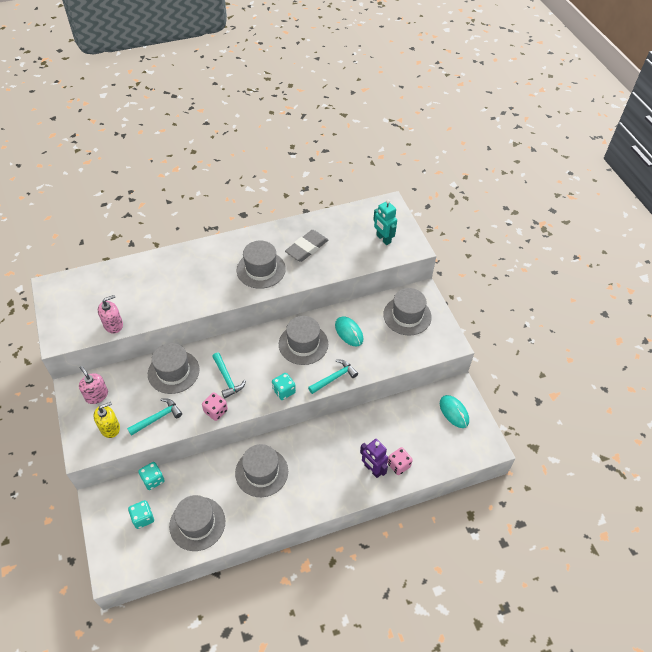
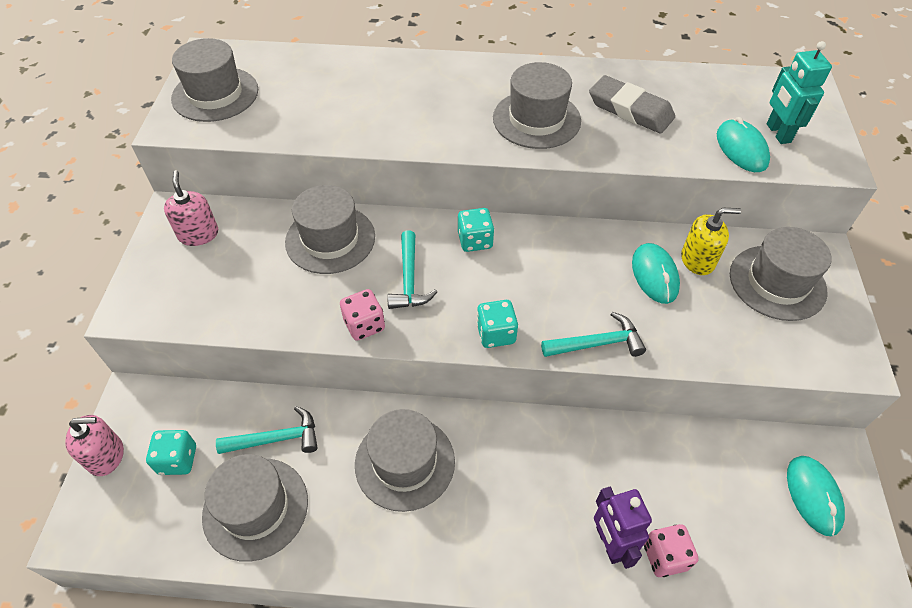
camera: 25 degrees right, 0 degrees up
yellow soap dispenser [93,402,120,438] -> yellow soap dispenser moved to [681,208,741,275]
pink soap dispenser [98,295,123,334] -> pink soap dispenser moved to [65,415,124,476]
turquoise hammer [127,398,182,436] -> turquoise hammer moved to [216,406,318,454]
turquoise dice [138,462,164,490] -> turquoise dice moved to [458,208,494,252]
grey hat [279,316,328,365] -> grey hat moved to [171,38,258,122]
grey eraser [285,230,328,262] -> grey eraser turned 60 degrees clockwise [589,75,675,134]
none -> turquoise mouse [717,117,770,172]

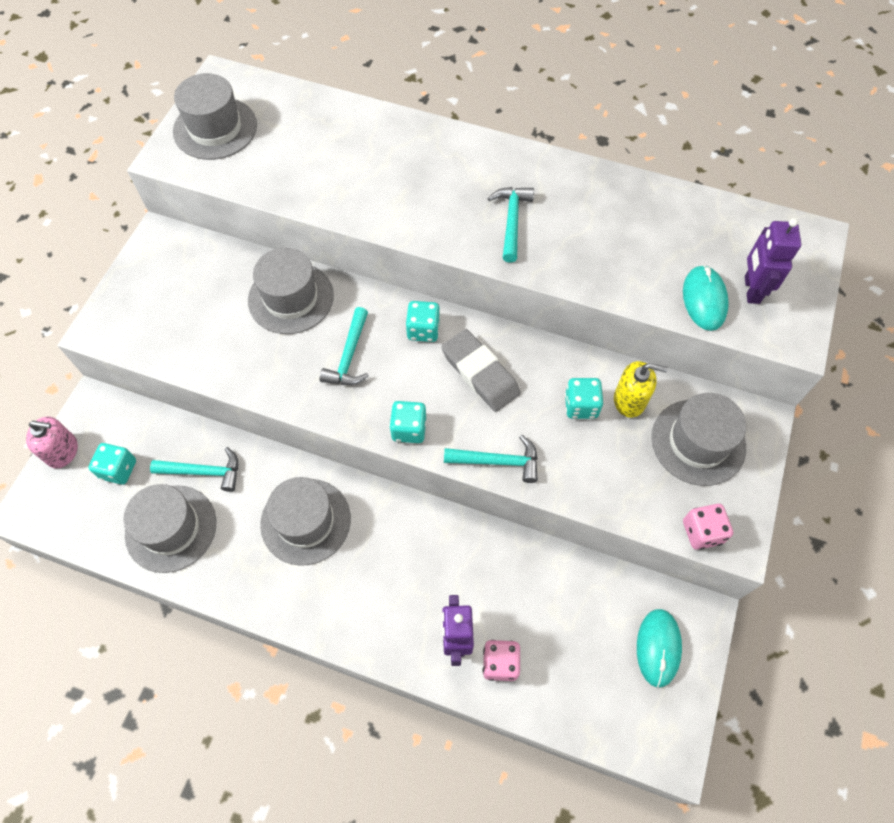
camera: 15 degrees right, 10 degrees up
pink soap dispenser [164,170,218,246] -> none
pink dice [340,289,385,341] -> pink dice moved to [683,504,733,550]
grey hat [493,62,581,149] -> turquoise hammer [487,187,534,263]
grey eraser [589,75,675,134] -> grey eraser moved to [441,329,521,412]
turquoise mouse [632,243,680,304] -> turquoise dice [565,378,603,419]
turquoise robot [767,41,832,144] -> purple robot [745,218,801,304]

